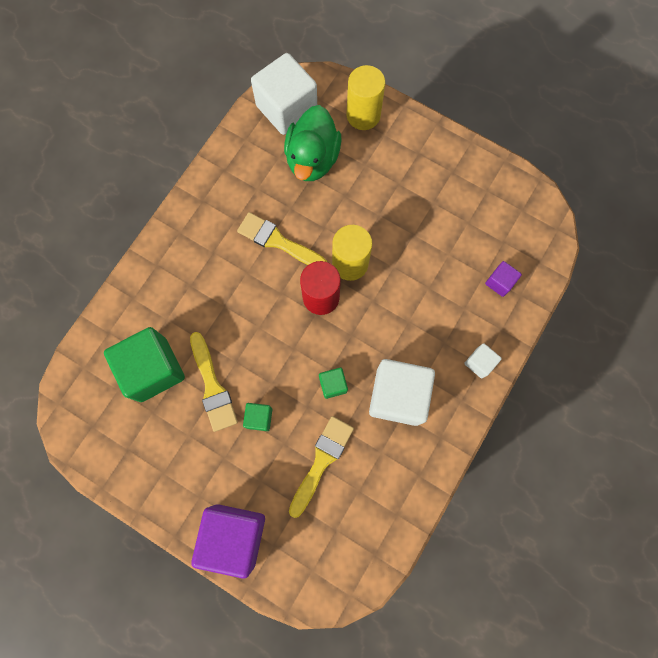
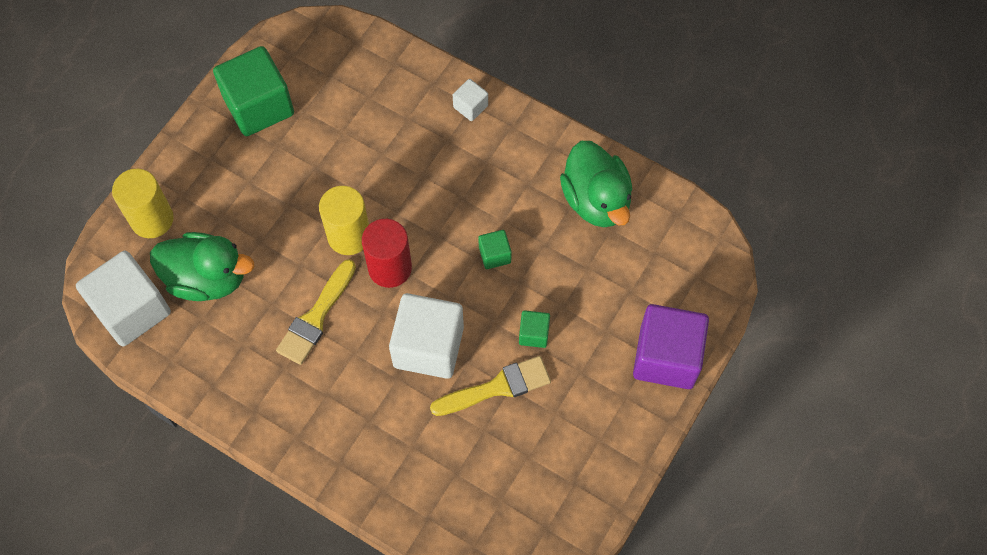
camera: 90 degrees left, 10 degrees down
green cube [104,327,185,402] -> green cube moved to [213,46,294,136]
yellow brush [289,416,354,518] -> none
white cube [369,359,435,426] -> white cube moved to [389,293,464,379]
purple cube [485,261,522,297] -> none
none -> green duck [560,141,632,227]

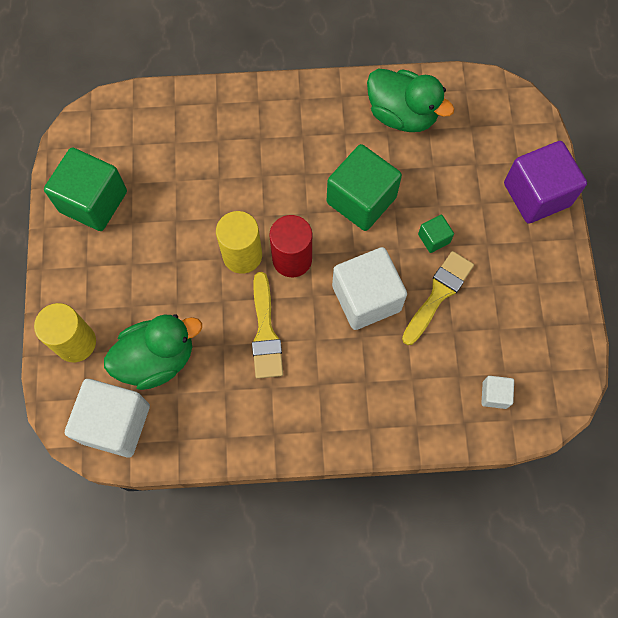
camera: 35 degrees left, 5 degrees up
white cube [453,79,488,121] -> white cube moved to [481,376,514,409]
green cube [479,230,512,269] -> green cube [327,144,402,231], size x2.16

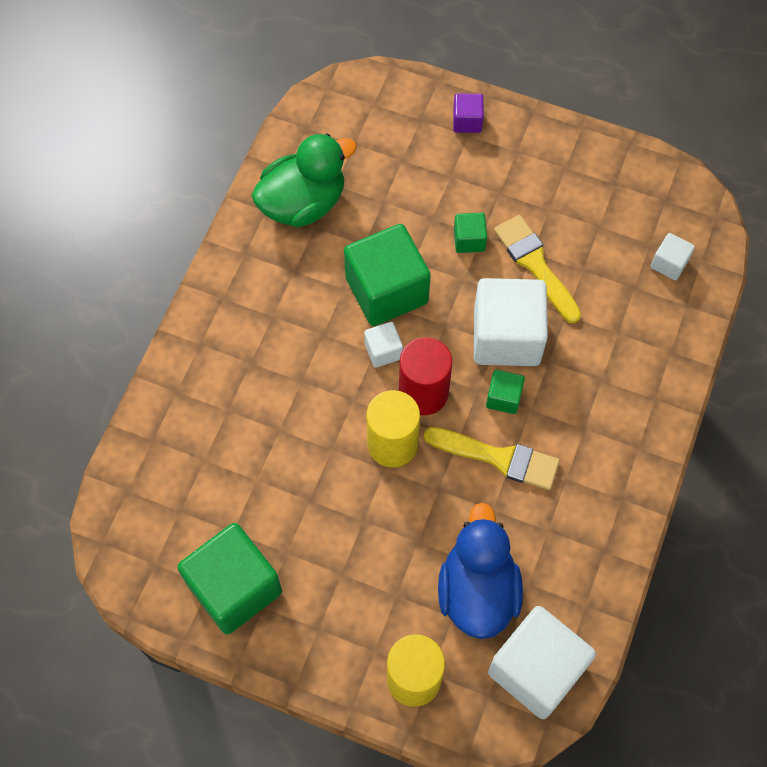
camera: 65 degrees left, 5 degrees down
green duck [104,314,202,390] -> blue duck [438,503,523,639]
purple cube [504,141,587,224] -> purple cube [453,93,484,133], size x0.46
none -> white cube [364,322,403,368]
none -> green cube [486,370,525,414]

